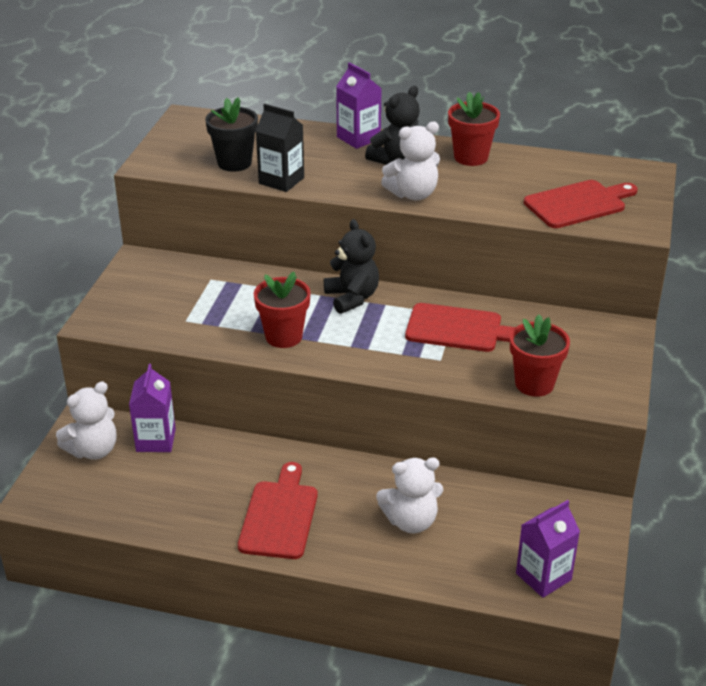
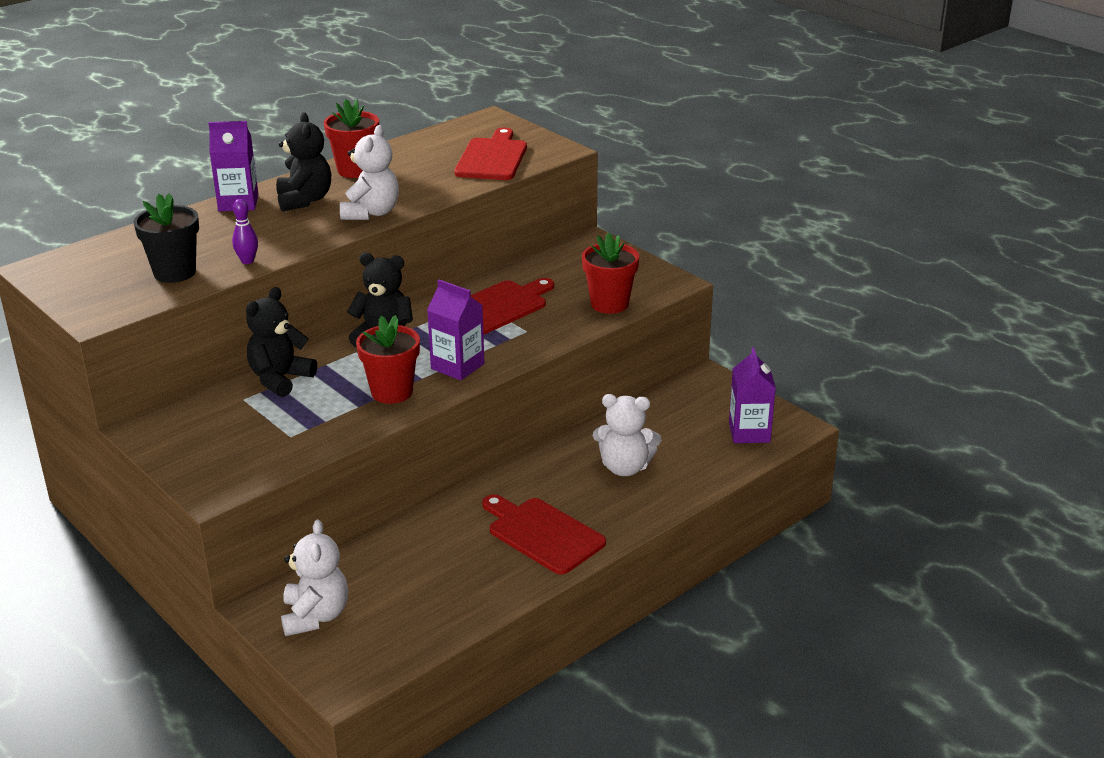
camera: 55 degrees left, 5 degrees down
purple carton [129,364,176,452] -> purple carton moved to [427,280,484,381]
black carton [256,104,304,192] -> purple bowling pin [232,199,258,264]
white teddy bear [376,458,443,533] -> white teddy bear turned 75 degrees clockwise [593,394,661,476]
none -> black teddy bear [246,287,317,397]

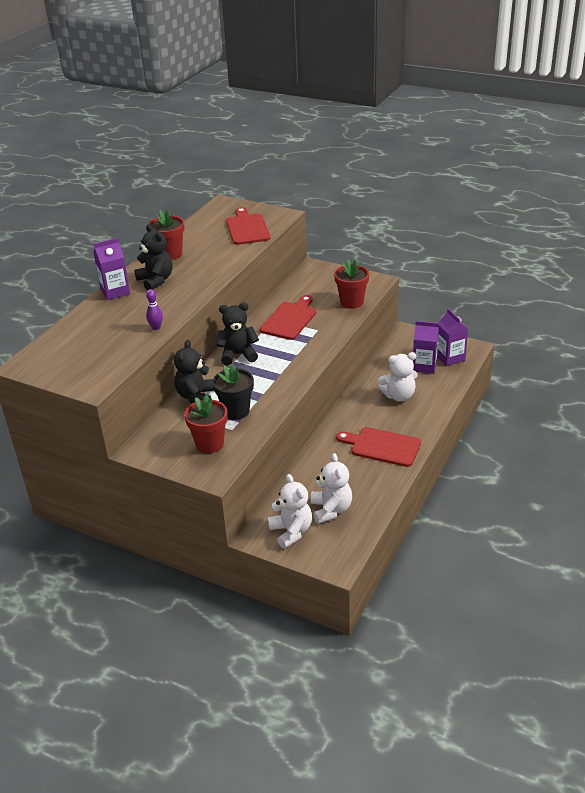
camera: 20 degrees left, 5 degrees up
black flower pot [134,193,199,283] -> black flower pot moved to [213,364,254,420]
white teddy bear [340,125,399,220] -> white teddy bear moved to [311,453,352,524]
red flower pot [356,315,420,404] -> red flower pot moved to [184,395,228,453]
purple carton [427,280,484,381] -> purple carton moved to [413,321,439,374]

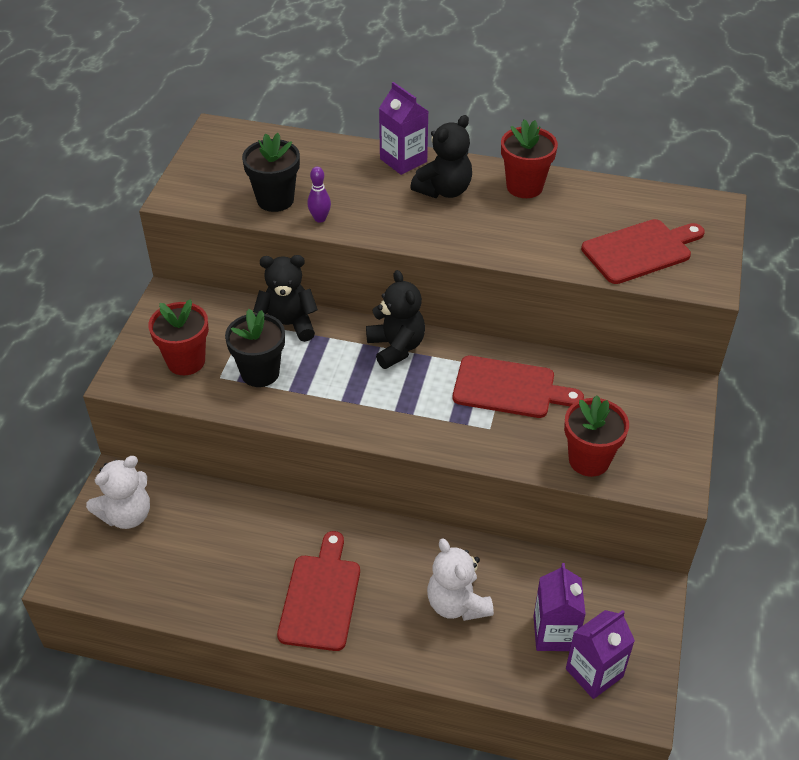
camera: 75 degrees right, 10 degrees up
white teddy bear [311,453,352,524] -> none
none -> black flower pot [242,133,300,212]

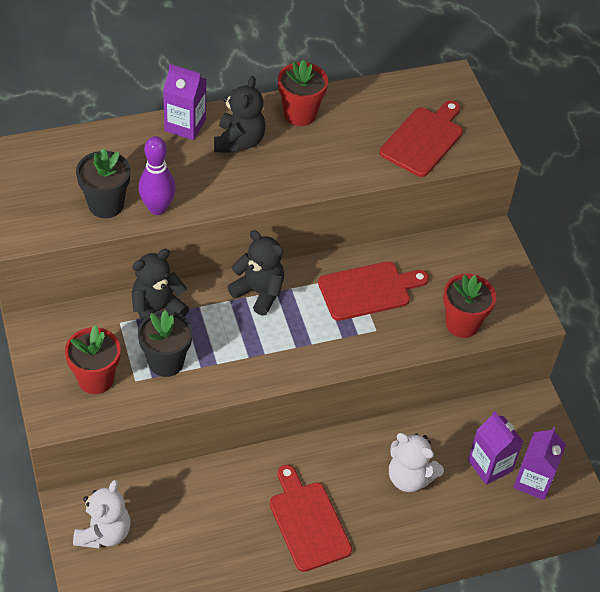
camera: 35 degrees left, 5 degrees up
purple bowling pin [307,167,331,223] -> purple bowling pin [138,136,176,215], size x1.70

